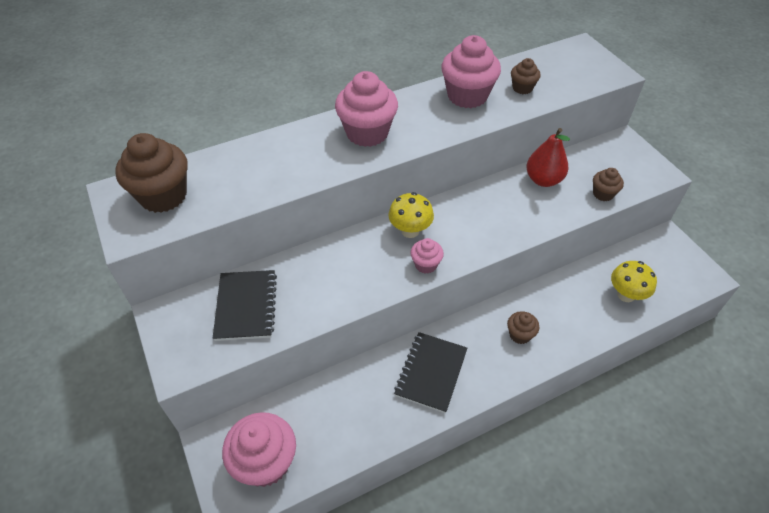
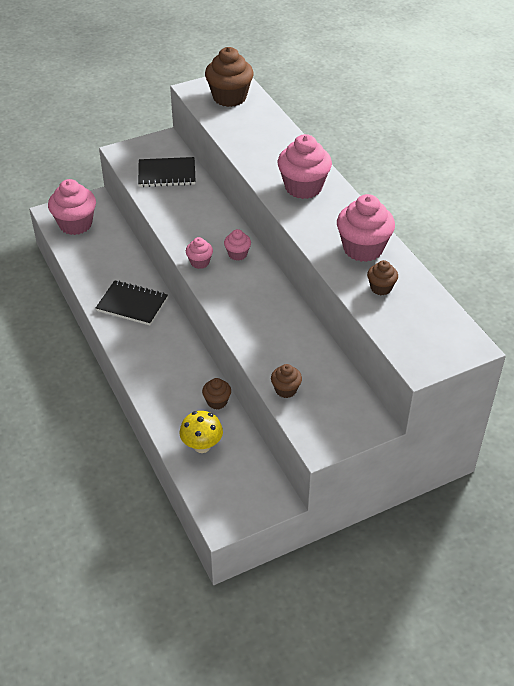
camera: 90 degrees right, 5 degrees down
yellow mushroom [388,192,434,238] -> pink cupcake [224,229,251,261]
brown cupcake [507,311,539,344] -> brown cupcake moved to [202,378,231,410]
red pear [526,128,570,187] -> none

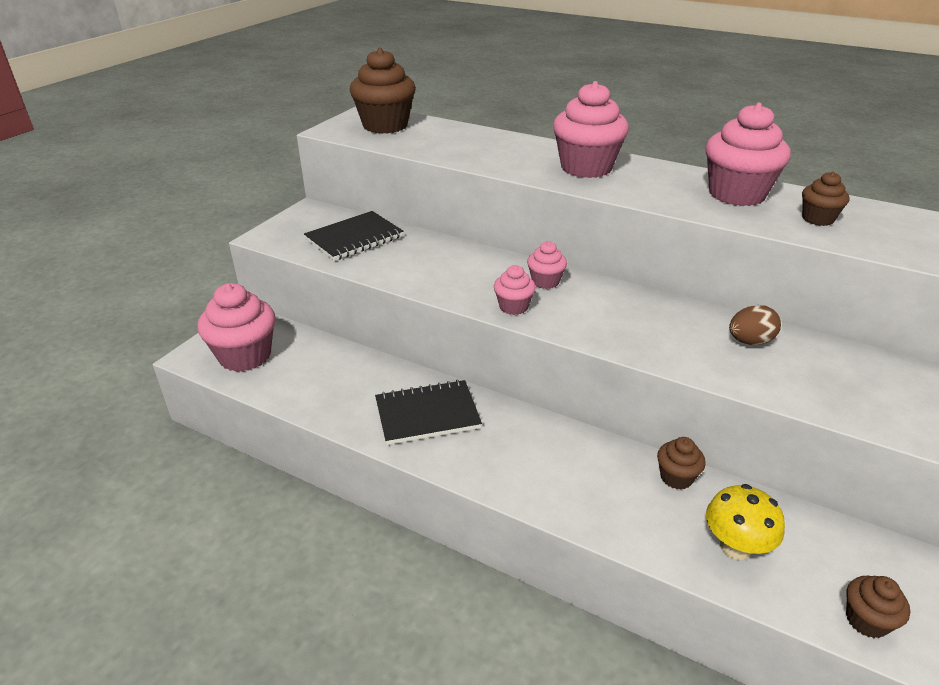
camera: 35 degrees left, 10 degrees down
brown cupcake [271,364,302,398] -> brown cupcake moved to [846,576,910,638]
none -> brown egg [729,305,781,345]

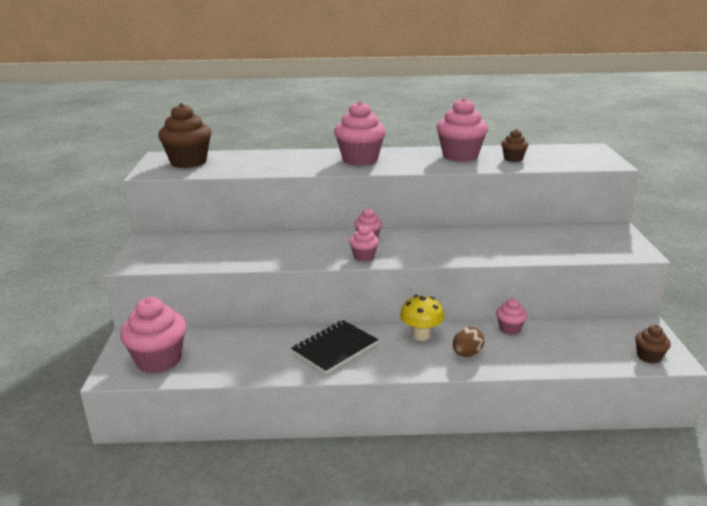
camera: 30 degrees left, 10 degrees down
black notebook [304,211,403,261] -> none
brown cupcake [657,437,706,490] -> pink cupcake [496,299,527,335]
yellow mushroom [706,484,785,560] -> yellow mushroom moved to [400,295,444,341]
brown egg [729,305,781,345] -> brown egg moved to [453,326,484,357]

